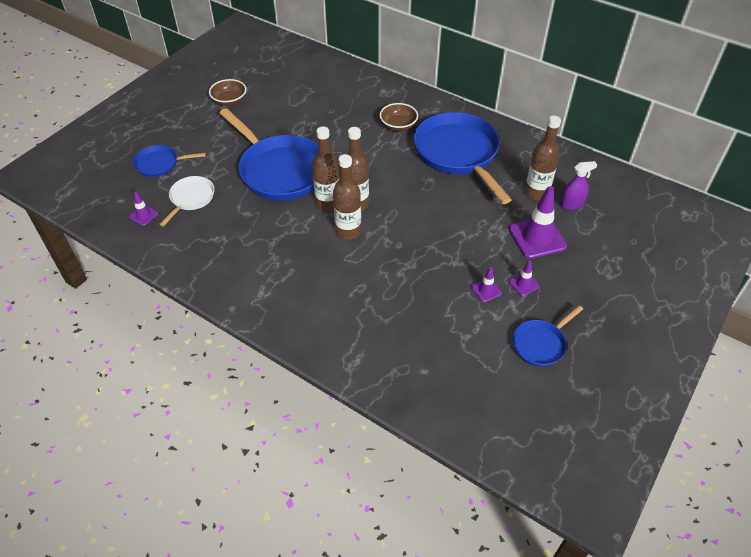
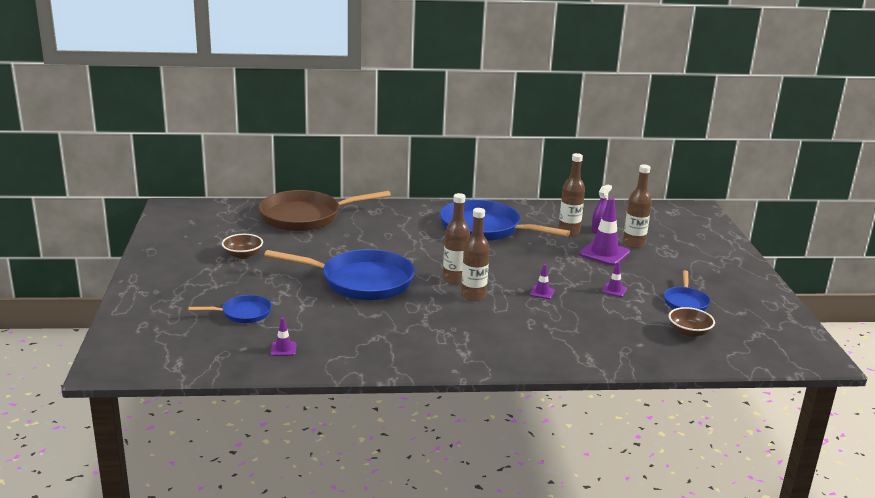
camera: 40 degrees left, 25 degrees down
blue pan [133,145,206,177] -> blue pan turned 150 degrees counterclockwise [189,295,272,323]
white pan [159,176,214,226] -> none
brown bottle [312,126,340,212] -> brown bottle moved to [623,164,652,248]
brown bowl [380,103,418,131] -> brown bowl moved to [669,307,715,337]
purple traffic cone [508,260,539,296] -> purple traffic cone moved to [530,264,555,299]
none -> brown pan [258,190,391,231]

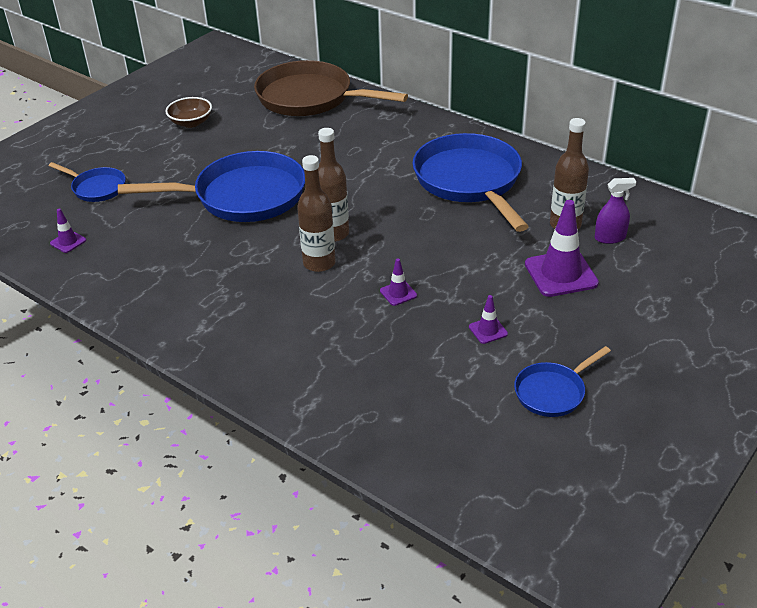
camera: 45 degrees right, 15 degrees up
blue pan [264,249,415,300] -> blue pan turned 60 degrees counterclockwise [118,151,305,222]
brown bottle [623,164,652,248] -> none
brown bowl [669,307,715,337] -> none

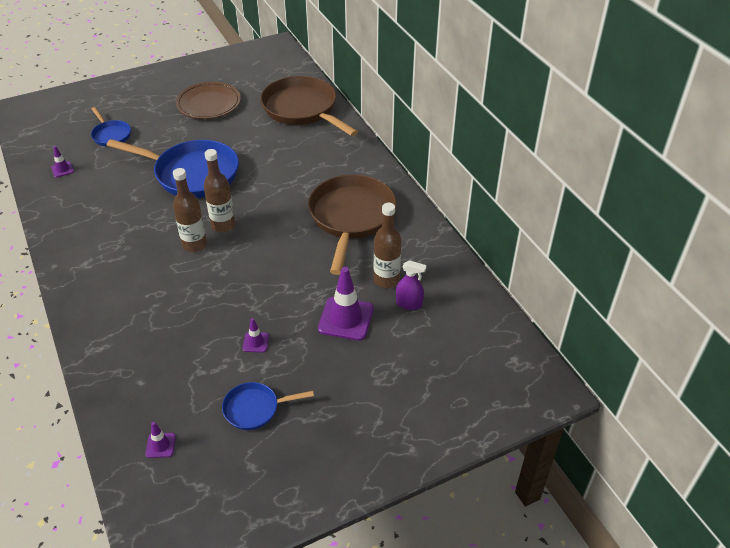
camera: 25 degrees right, 5 degrees up
brown bowl [165,97,212,128] -> brown plate [176,82,241,119]
purple traffic cone [380,258,417,306] -> purple traffic cone moved to [145,422,176,458]
blue pan [413,133,529,232] -> brown pan [308,174,397,275]

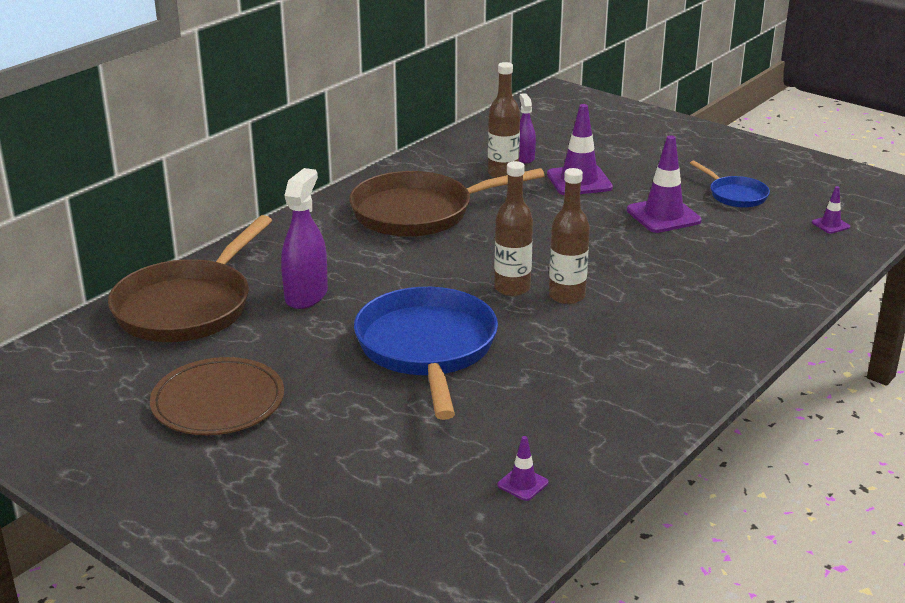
camera: 115 degrees left, 15 degrees down
blue pan [91,107,131,146] -> none
purple traffic cone [242,318,269,352] -> purple traffic cone [627,135,702,233], size x2.06
none -> purple spray bottle [281,168,328,309]

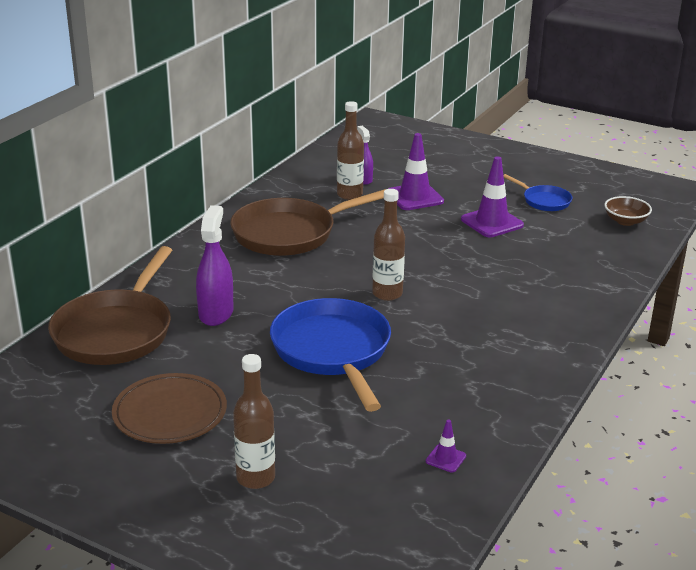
camera: 10 degrees left, 0 degrees up
brown bottle [549,168,590,304] -> brown bottle moved to [233,354,275,489]
purple traffic cone [812,186,850,234] -> brown bowl [604,196,652,226]

